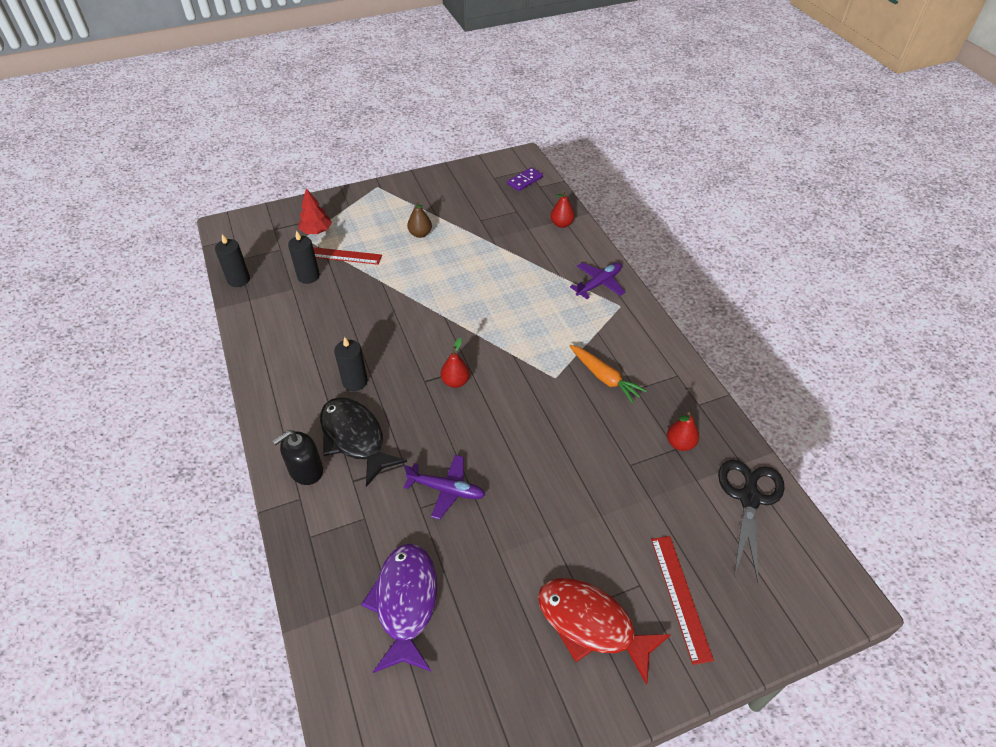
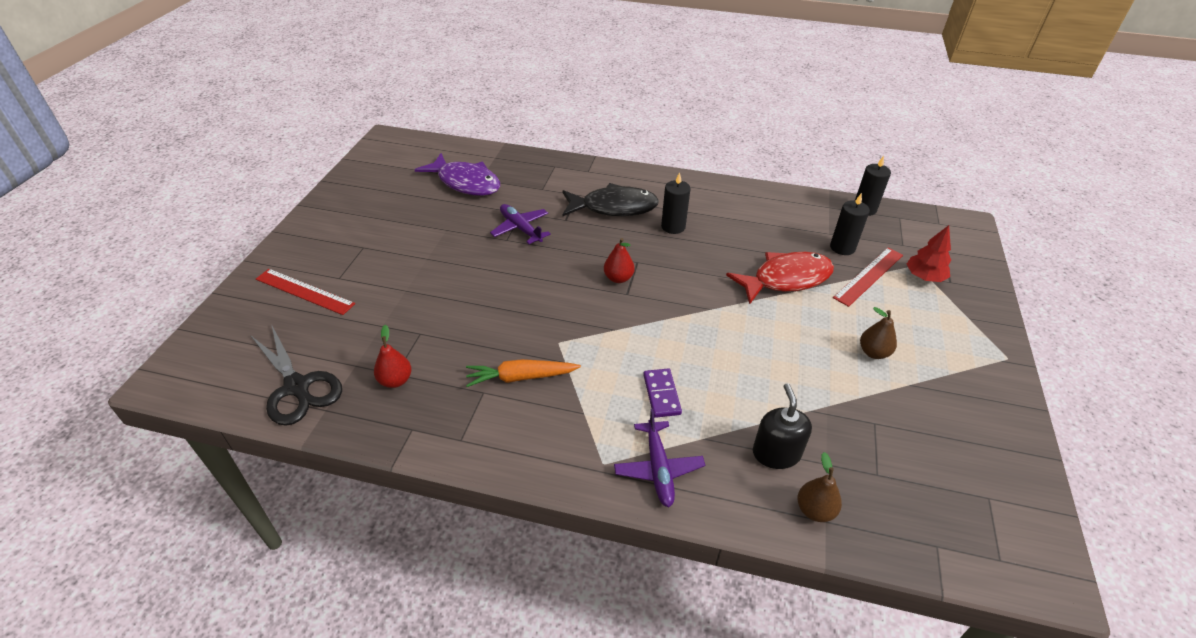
camera: 125 degrees right, 5 degrees down
black soap dispenser [273,430,323,485] -> black soap dispenser moved to [753,383,812,469]
purple plane [404,455,485,520] -> purple plane turned 90 degrees clockwise [490,204,551,244]
purple domino [507,167,543,191] -> purple domino moved to [643,368,682,418]
red fish [538,578,671,685] -> red fish moved to [726,252,834,304]
red pear [550,191,575,228] -> brown pear [797,452,842,522]

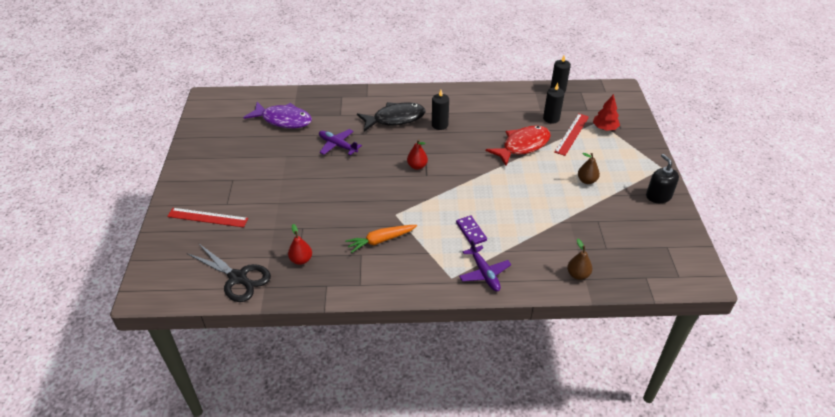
camera: 15 degrees left, 0 degrees up
black soap dispenser [753,383,812,469] -> black soap dispenser moved to [646,154,679,203]

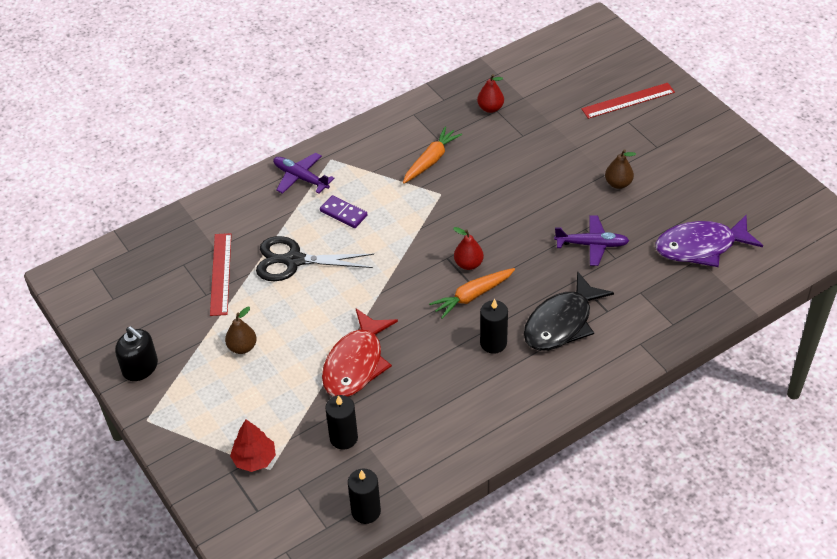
camera: 150 degrees right, 5 degrees up
black scissors [187,243,271,302] -> black scissors moved to [256,236,374,281]
red ruler [554,114,589,156] -> red ruler moved to [210,233,232,316]
brown pear [567,239,592,280] -> brown pear moved to [605,149,636,189]
none -> orange carrot [429,268,515,319]

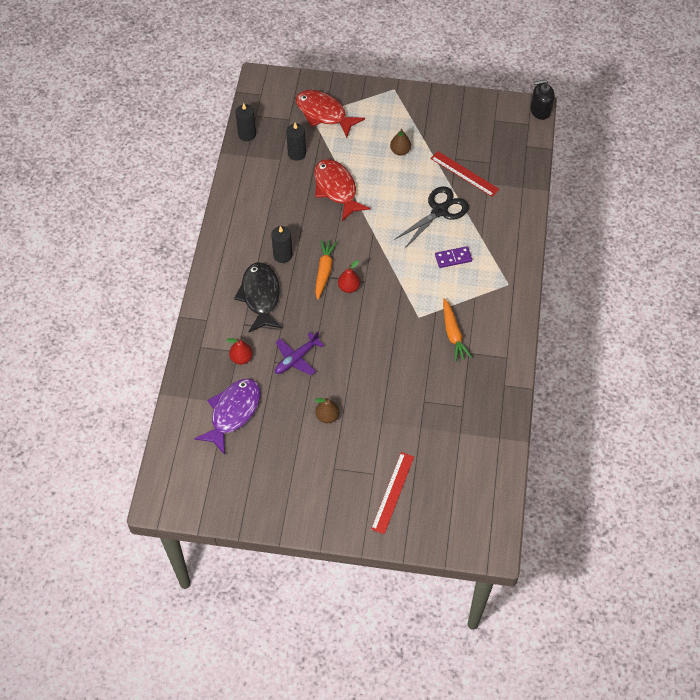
camera: 130 degrees right, 10 degrees up
black soap dispenser [115,326,158,381] -> black soap dispenser moved to [530,79,555,120]
red tree [230,419,276,472] -> red fish [296,90,365,138]
purple plane [273,153,335,194] -> none
red pear [477,74,504,113] -> red pear moved to [226,338,253,365]

